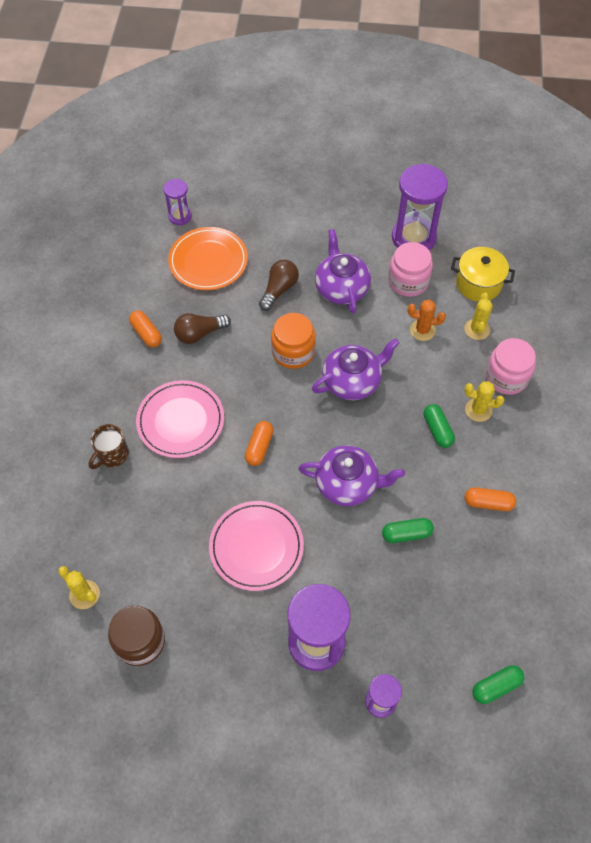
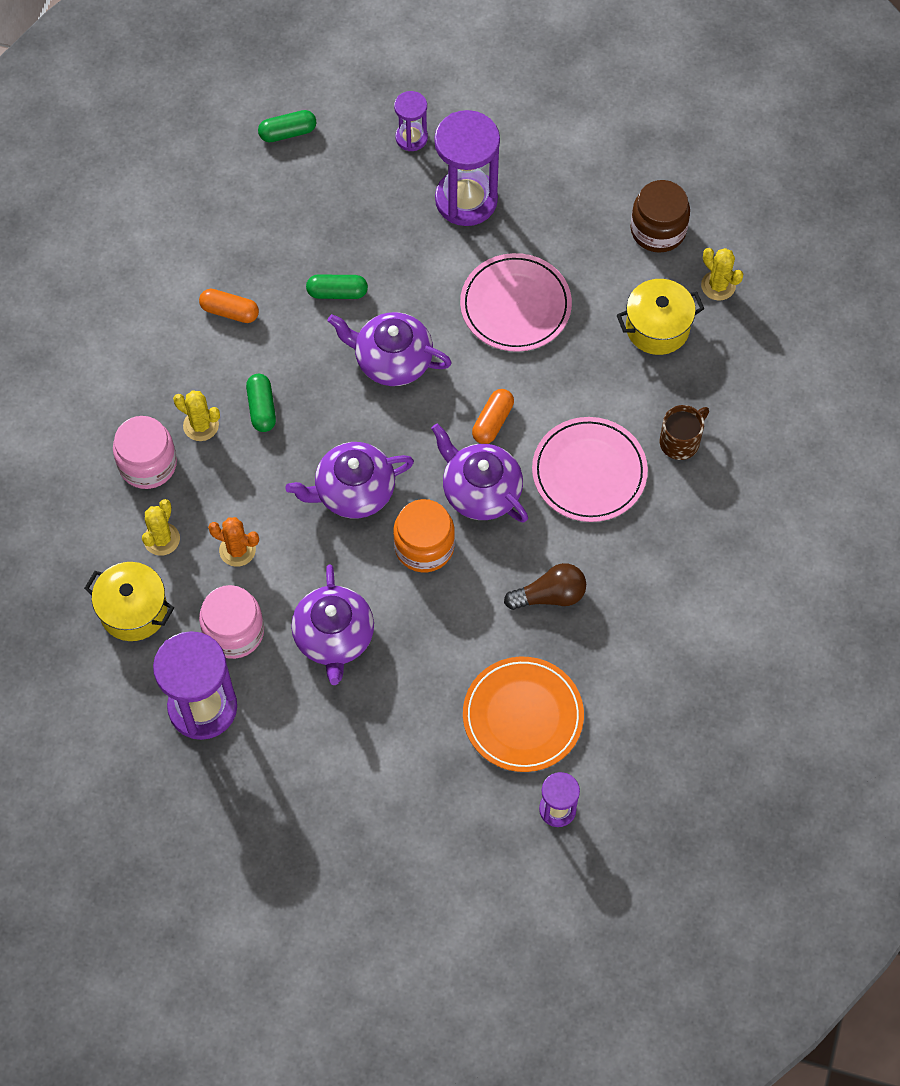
camera: 170 degrees left, 5 degrees up
orange capsule [129,311,162,347] -> none
brown light bulb [259,260,299,311] -> none
none -> purple teapot [431,423,528,523]
none -> yellow pot [617,279,704,355]

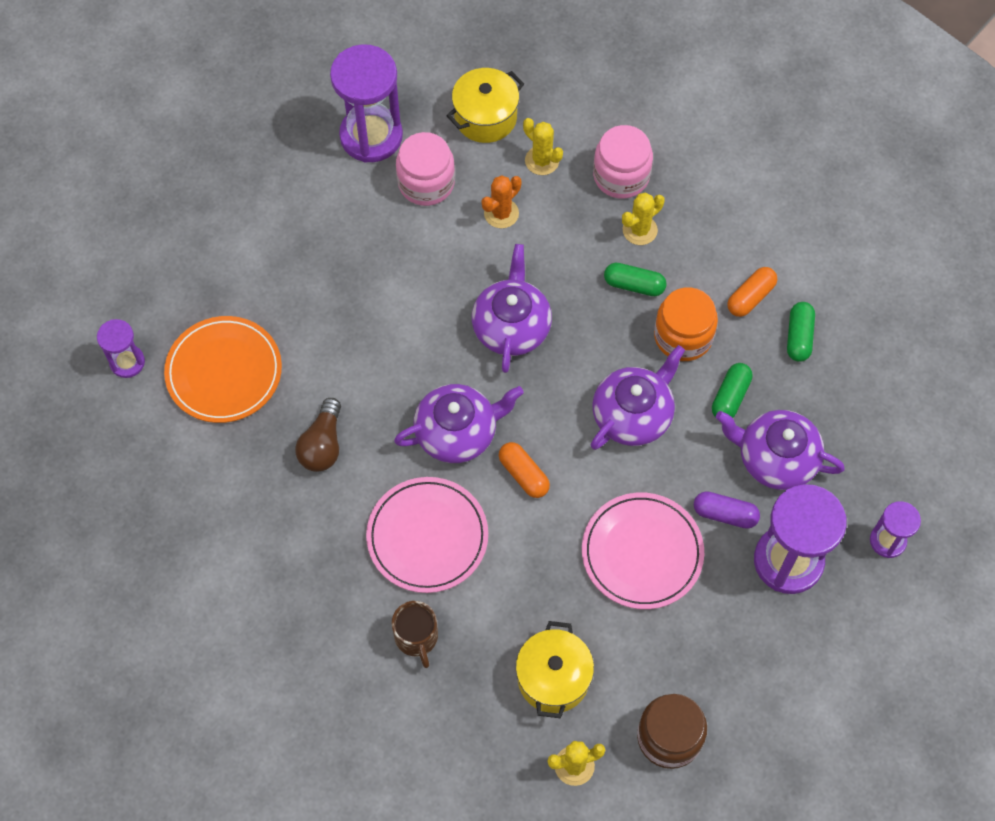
camera: 115 degrees right, 0 degrees up
green capsule [258,110,317,142] -> green capsule moved to [787,302,815,362]
purple teapot [291,565,374,685] -> purple teapot moved to [716,410,845,490]
orange jar [393,499,455,572] -> orange jar moved to [654,287,718,361]
none -> purple capsule [694,491,760,529]

